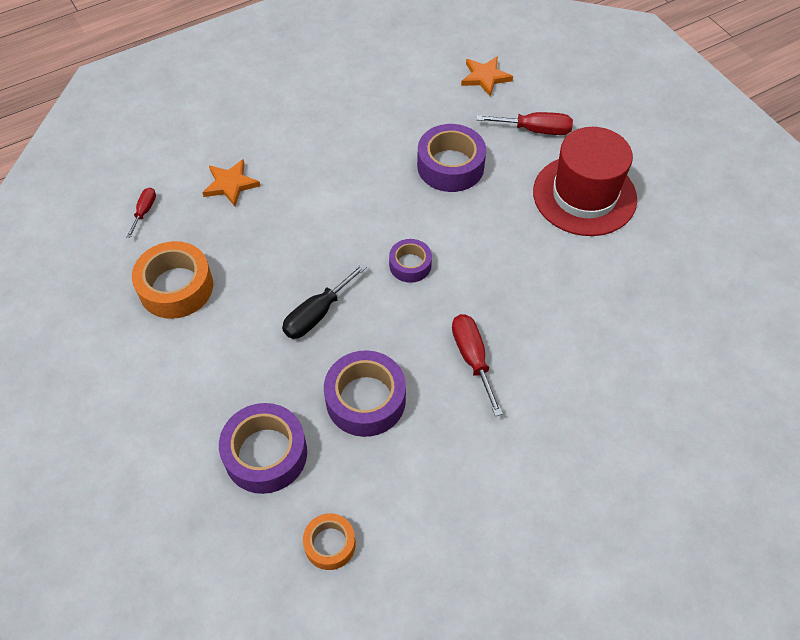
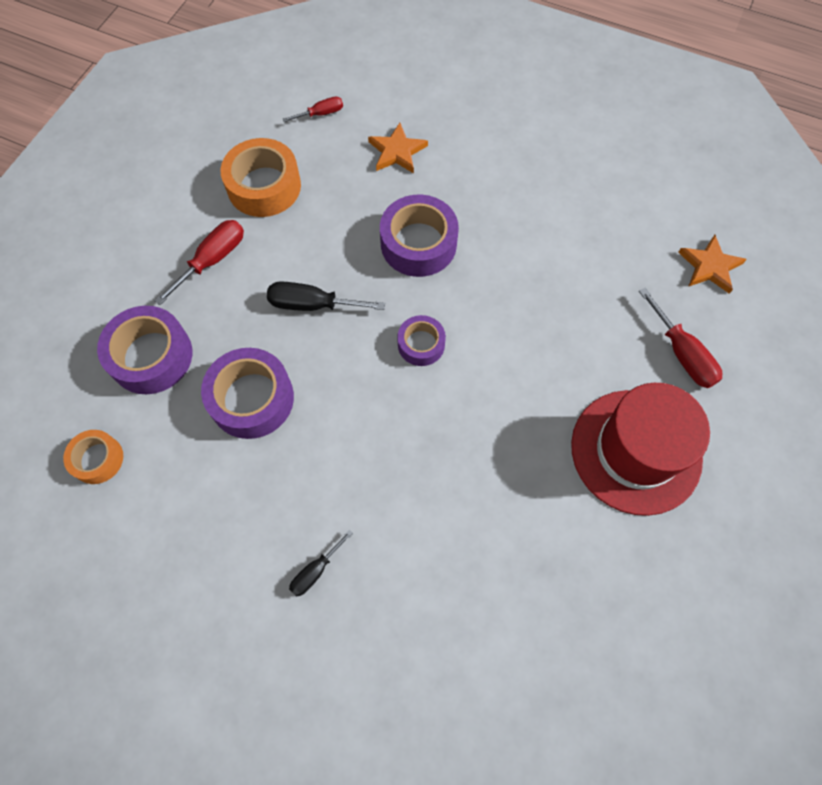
camera: 55 degrees right, 10 degrees up
purple tape [417,124,486,192] -> purple tape moved to [380,194,459,277]
red screwdriver [452,314,503,416] -> red screwdriver moved to [154,220,244,305]
none -> black screwdriver [289,530,353,597]

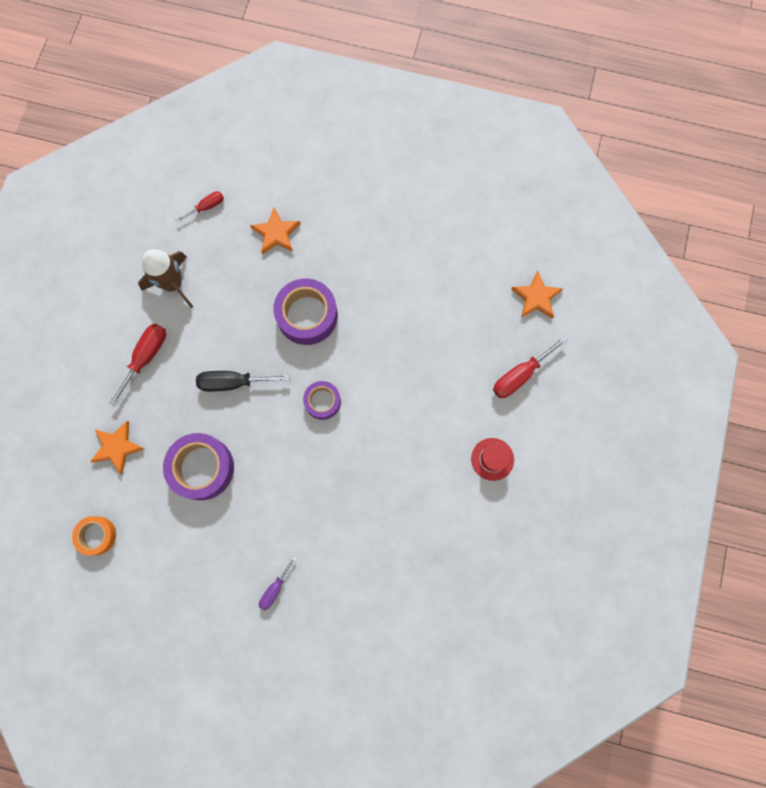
camera: 10 degrees left, 10 degrees up
purple tape [97,306,192,394] -> orange star [90,421,144,474]
orange tape [220,138,301,217] -> brown rocket [138,249,194,308]
black screwdriver [289,530,353,597] -> purple screwdriver [259,556,297,611]
red hat [571,383,710,516] -> red hat [471,438,514,481], size x0.45
red screwdriver [639,288,722,388] -> red screwdriver turned 90 degrees clockwise [493,336,568,398]

